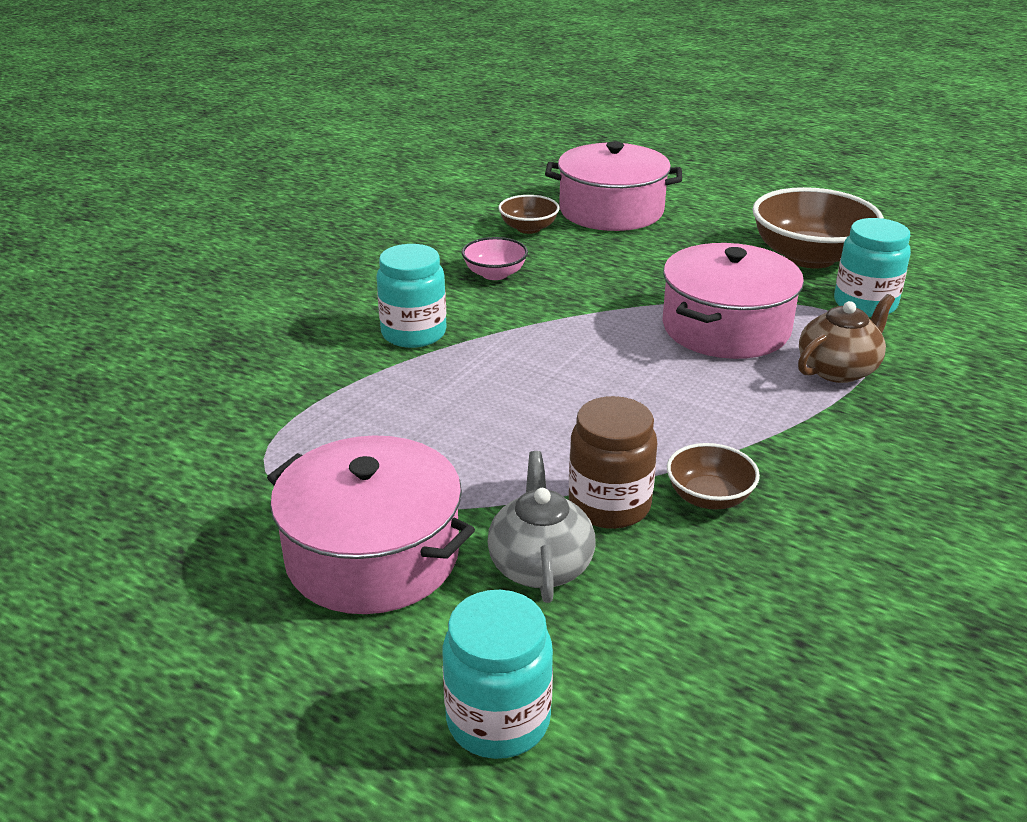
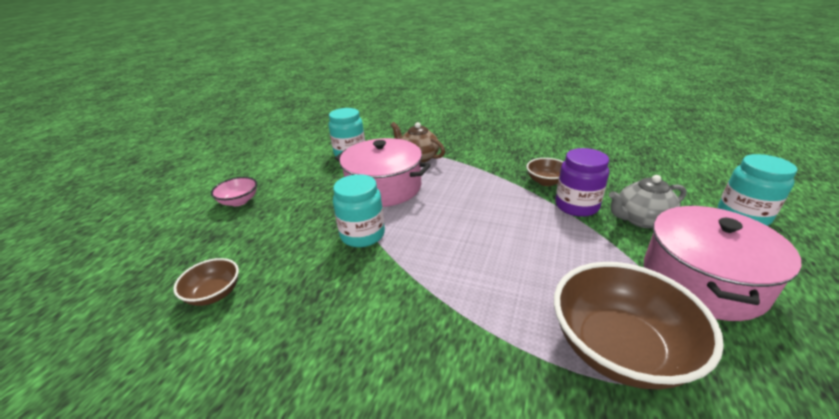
camera: 100 degrees left, 0 degrees up
turquoise jar [376,244,447,348] -> turquoise jar moved to [333,174,385,247]
pink bowl [462,237,528,280] -> pink bowl moved to [211,177,257,206]
pink pot [545,141,682,231] -> none
brown jar [569,396,657,529] -> purple jar [555,148,609,217]
brown bowl [752,187,884,269] -> brown bowl moved to [554,262,724,390]

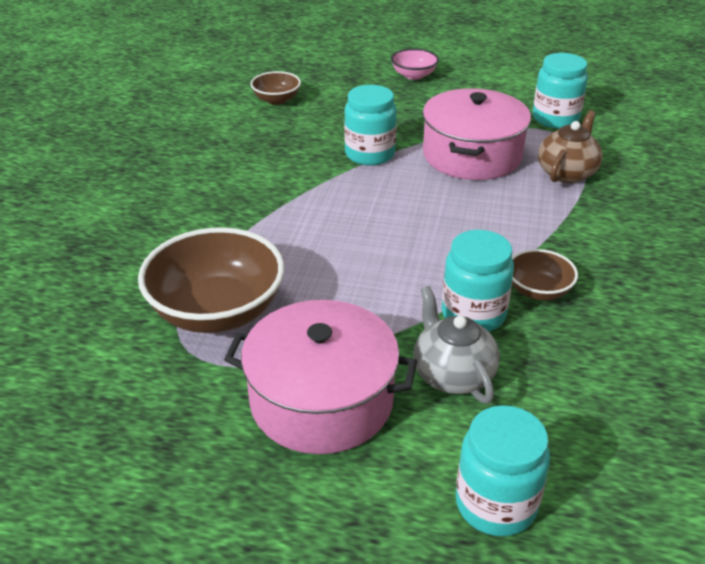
camera: 80 degrees right, 5 degrees up
purple jar [555,148,609,217] -> turquoise jar [442,230,514,332]

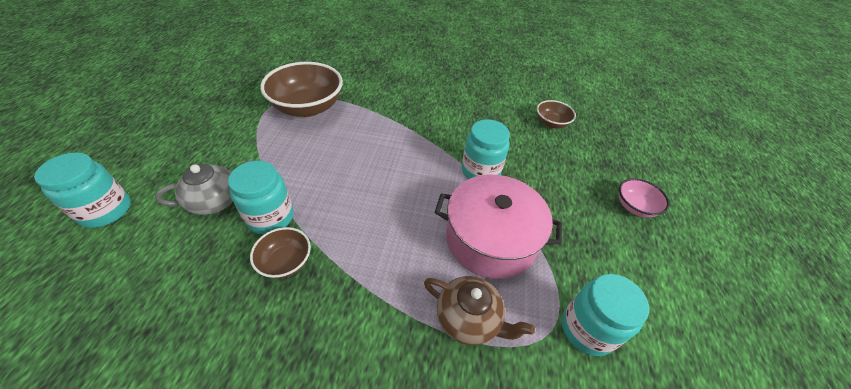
camera: 85 degrees right, 10 degrees up
pink pot [224,300,417,454] -> none

